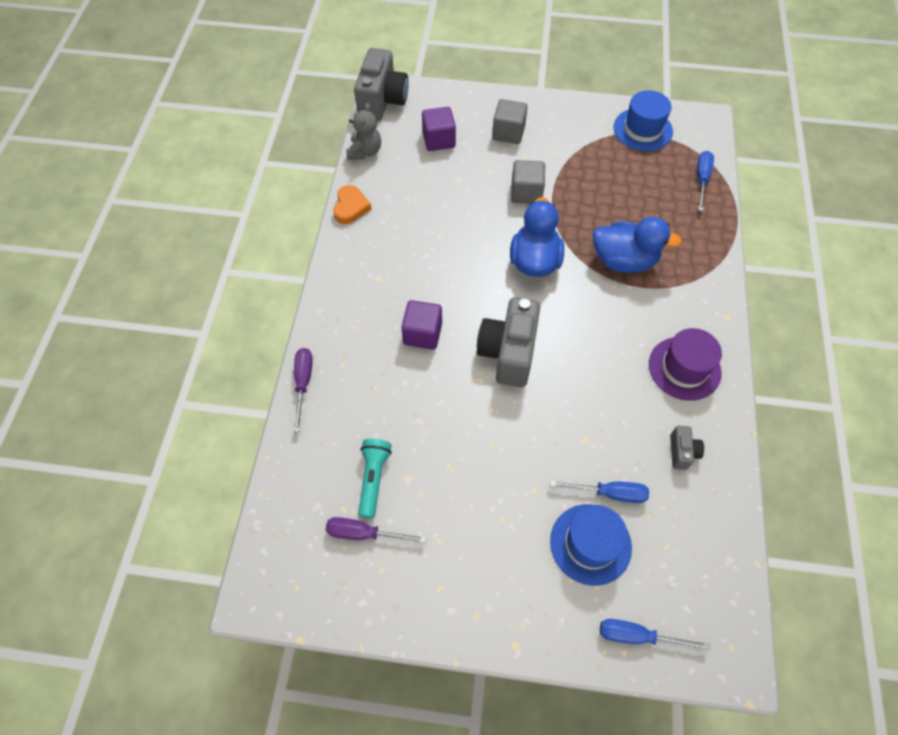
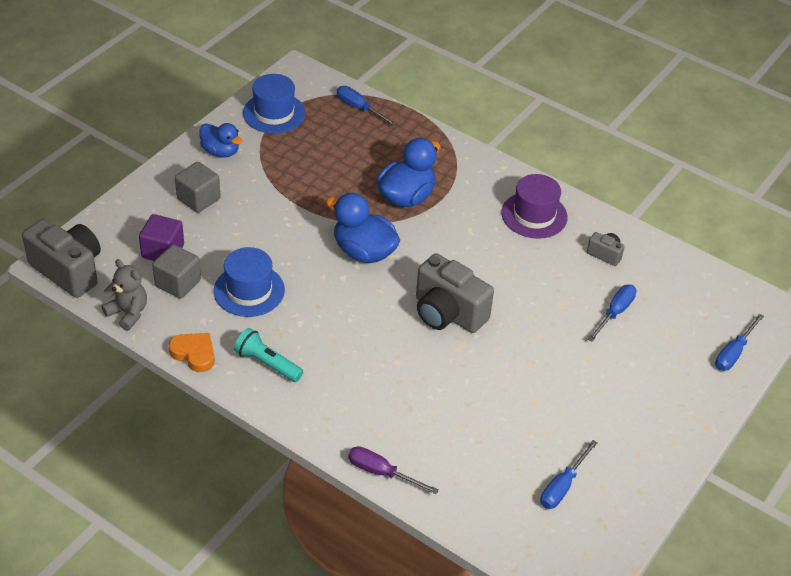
camera: 65 degrees left, 15 degrees down
purple screwdriver [326,517,426,543] -> blue screwdriver [540,440,598,509]
turquoise flashlight [358,439,392,518] -> turquoise flashlight moved to [234,328,303,382]
purple cube [401,300,442,350] -> none
grey cube [511,160,545,204] -> grey cube moved to [152,244,201,299]
blue hat [550,504,632,586] -> blue hat moved to [214,247,285,317]
none -> blue duck [199,123,242,158]

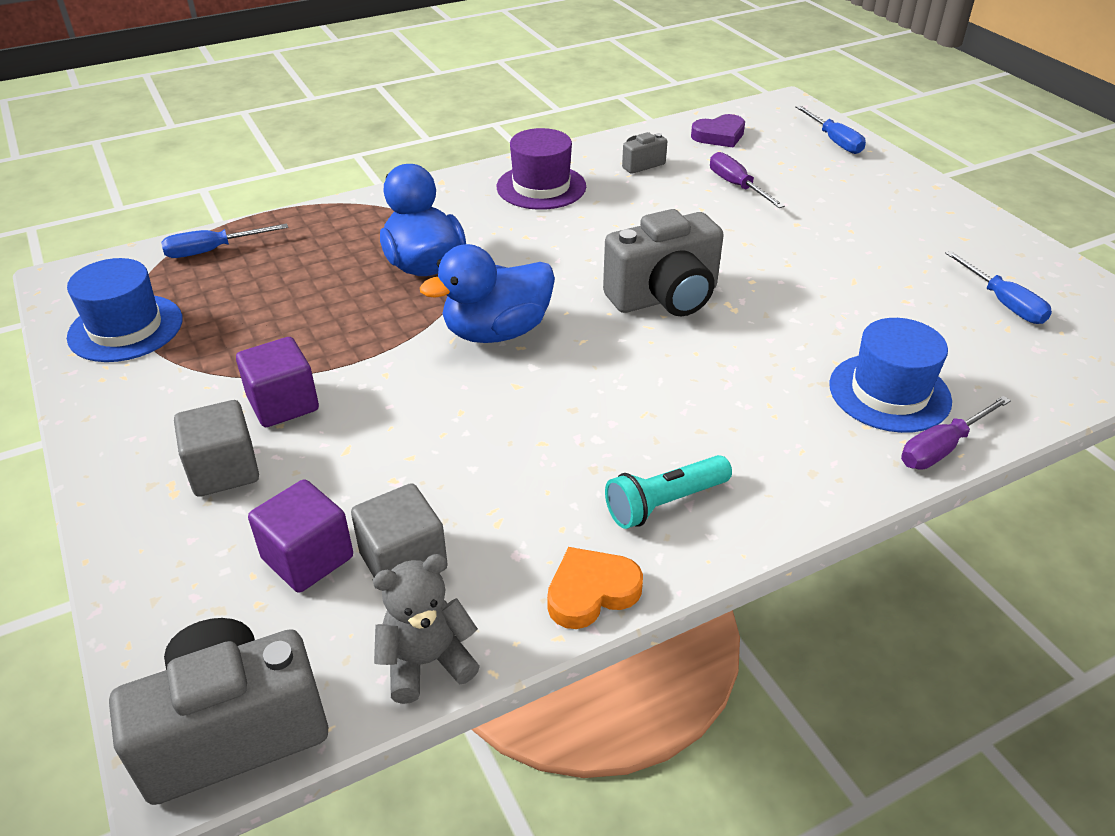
camera: 60 degrees left, 5 degrees down
blue duck [199,123,242,158] -> none
blue hat [214,247,285,317] -> blue hat moved to [829,318,952,433]
blue screwdriver [588,285,637,342] -> purple screwdriver [710,152,785,208]
none -> purple cube [236,337,319,427]
none -> purple heart [691,114,745,148]

